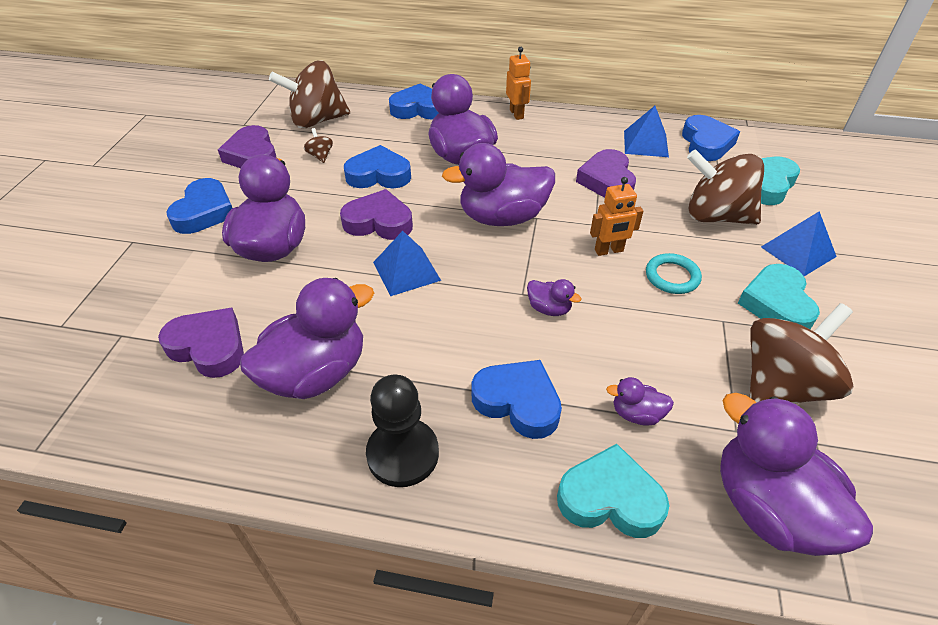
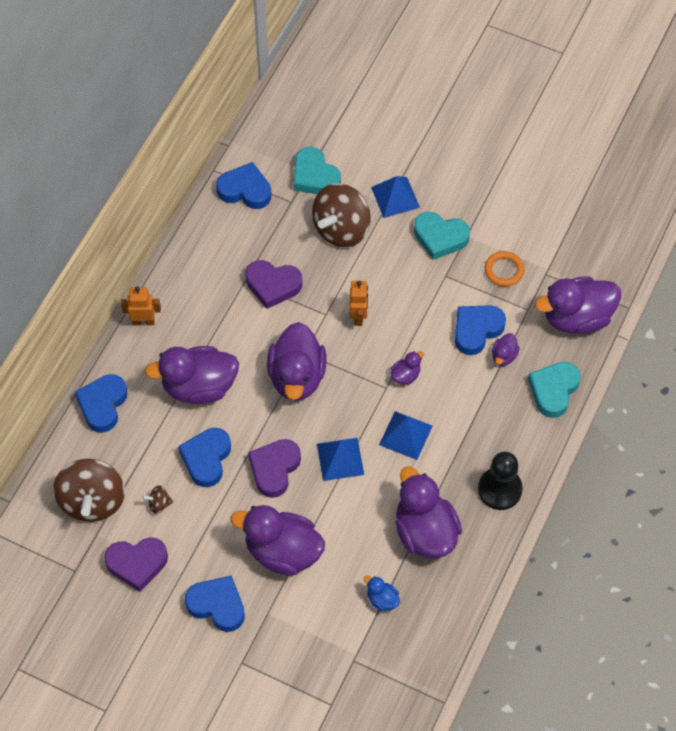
camera: 75 degrees left, 15 degrees up
purple heart [158,308,244,378] -> blue duck [364,576,400,611]
blue heart [472,360,562,439] -> blue heart moved to [455,305,506,355]
blue pyramid [624,106,669,157] -> blue pyramid moved to [379,411,433,460]
turquoise ring [646,253,702,294] -> none
brown spinning top [750,303,853,404] -> orange ring [485,251,524,286]

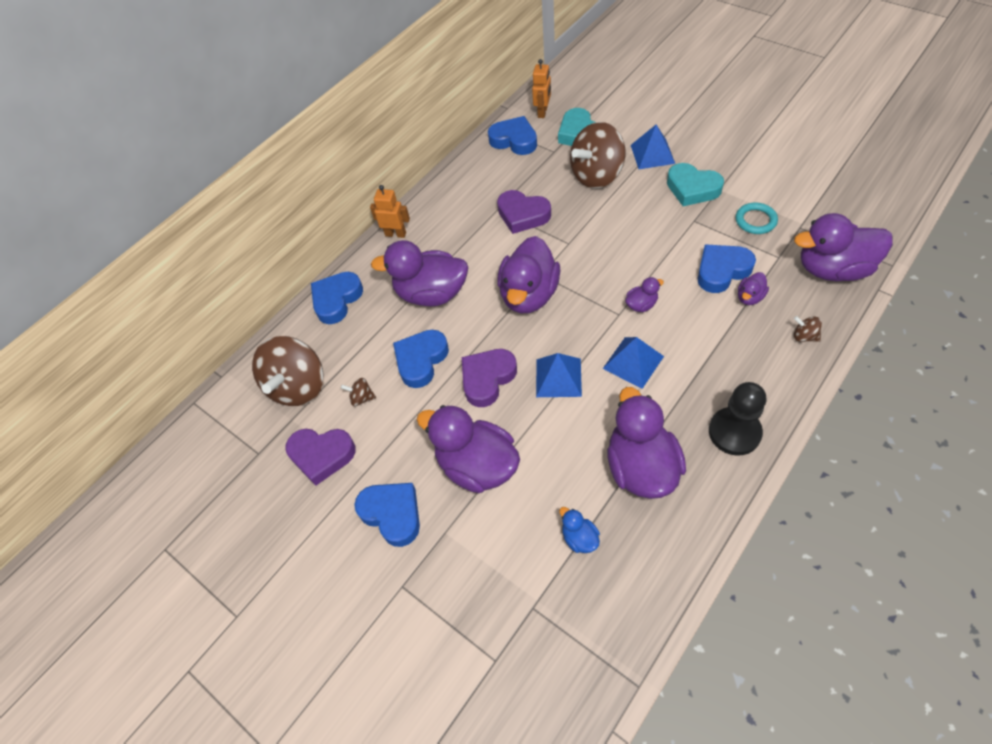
camera: 20 degrees right, 5 degrees down
orange robot [350,281,368,326] -> orange robot moved to [532,59,551,118]
orange ring [485,251,524,286] -> turquoise ring [736,203,778,234]
turquoise heart [528,362,581,418] -> brown spinning top [794,316,822,342]

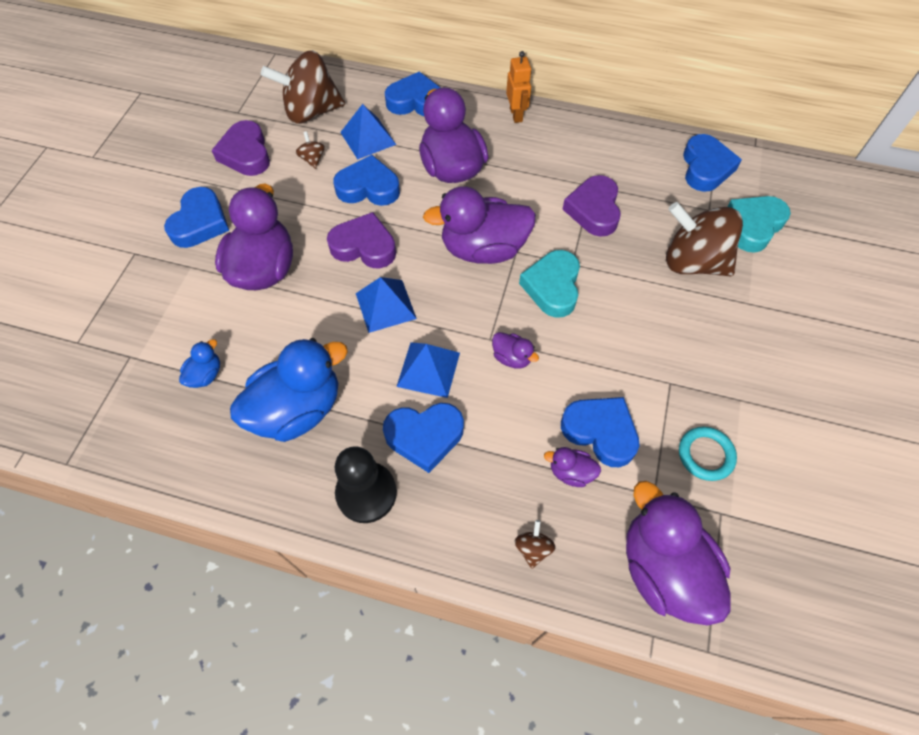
camera: 60 degrees right, 5 degrees up
orange robot [532,59,551,118] -> none
purple duck [607,387,686,499] -> blue duck [230,338,348,442]
blue pyramid [631,125,675,169] -> blue pyramid moved to [340,104,396,159]
turquoise heart [667,163,724,206] -> turquoise heart moved to [519,250,580,318]
none -> blue heart [383,403,464,473]

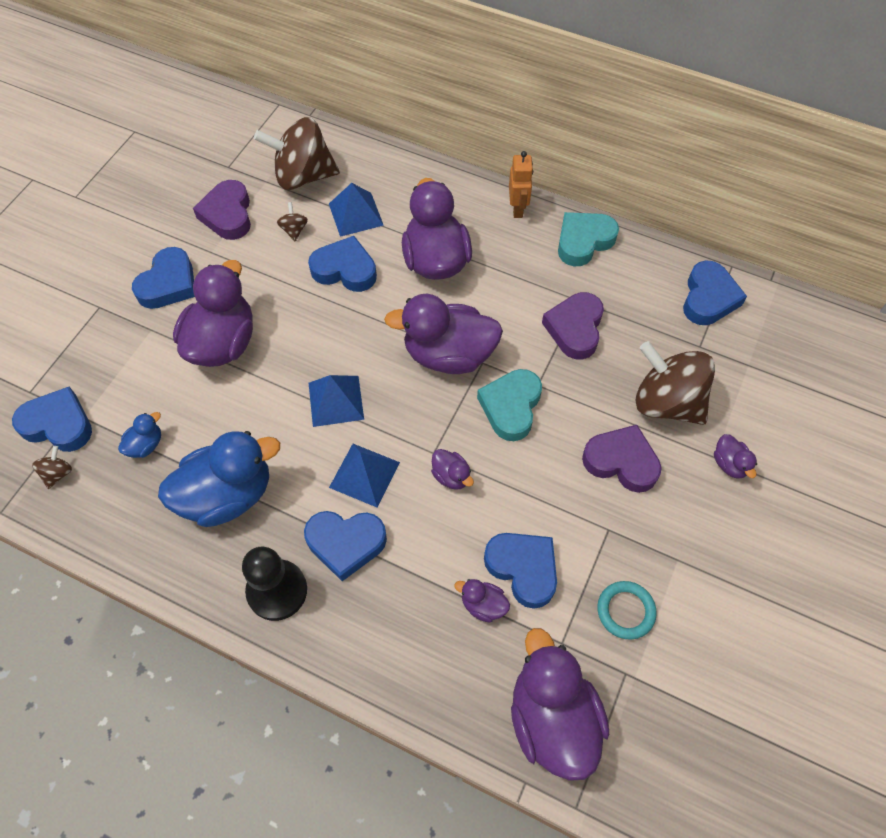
camera: 10 degrees right, 0 degrees up
purple heart [327,212,396,268] -> purple heart moved to [582,425,662,493]
blue heart [385,72,441,116] -> blue heart moved to [12,387,92,452]
brown spinning top [514,520,556,569] -> brown spinning top moved to [32,446,72,489]
turquoise heart [727,196,791,253] -> turquoise heart moved to [558,212,619,266]
none -> purple duck [714,434,757,479]

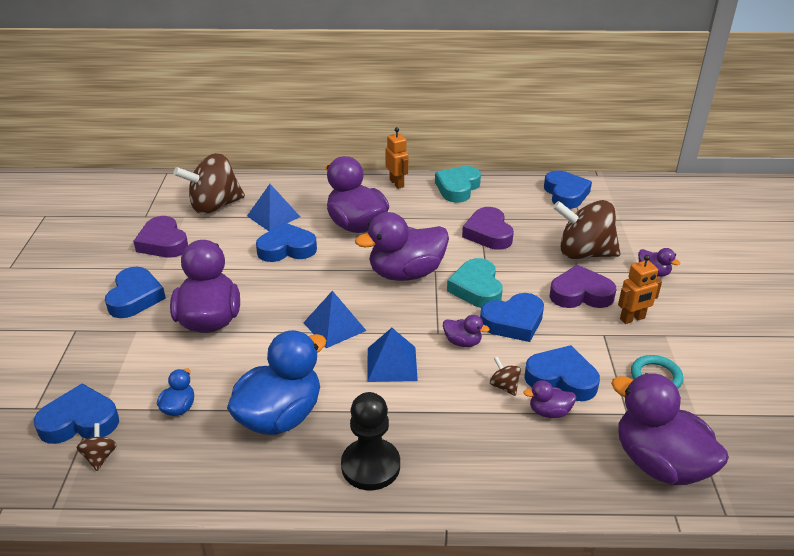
camera: 25 degrees left, 25 degrees down
brown spinning top [277,202,308,241] -> brown spinning top moved to [490,357,521,396]
blue heart [304,511,387,581] -> blue heart moved to [480,293,544,342]
none -> orange robot [618,255,662,324]

